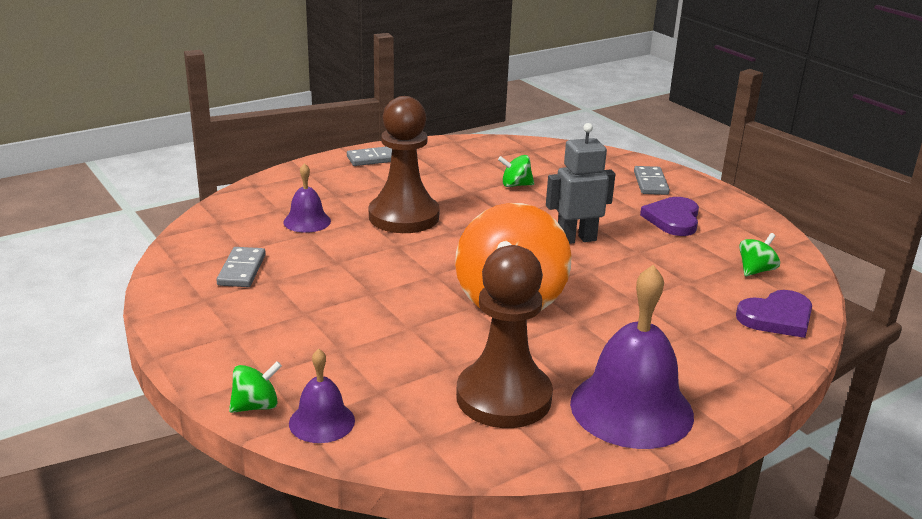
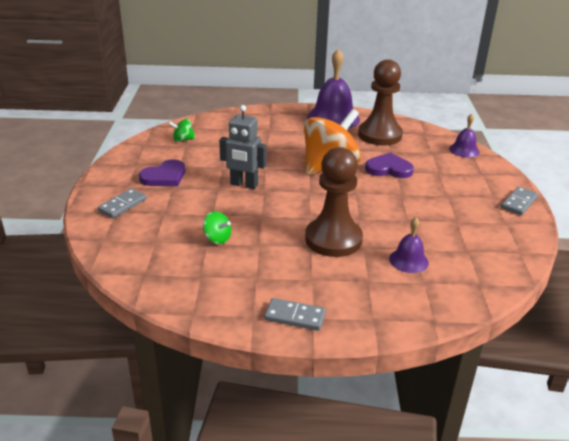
camera: 145 degrees left, 5 degrees up
grey domino [216,247,266,287] -> grey domino moved to [501,187,538,215]
green spinning top [229,361,282,413] -> none
purple heart [736,290,812,338] -> purple heart moved to [365,153,414,178]

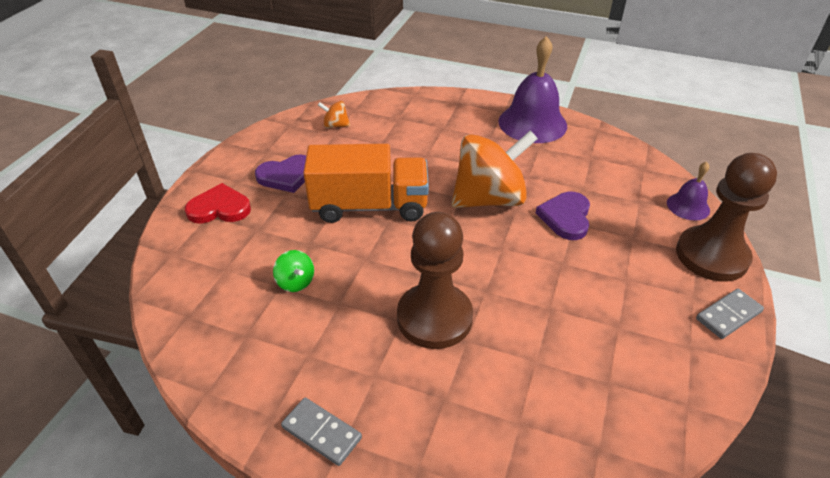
camera: 20 degrees right, 10 degrees up
grey domino [98,188,147,218] -> red heart [185,183,251,224]
green spinning top [168,119,196,142] -> orange spinning top [318,101,350,128]
grey robot [219,105,266,189] -> orange truck [303,144,429,223]
brown pawn [358,59,403,146] -> brown pawn moved to [676,153,777,281]
purple heart [365,153,414,178] -> purple heart turned 105 degrees counterclockwise [536,192,590,240]
purple bell [389,217,429,273] -> none

